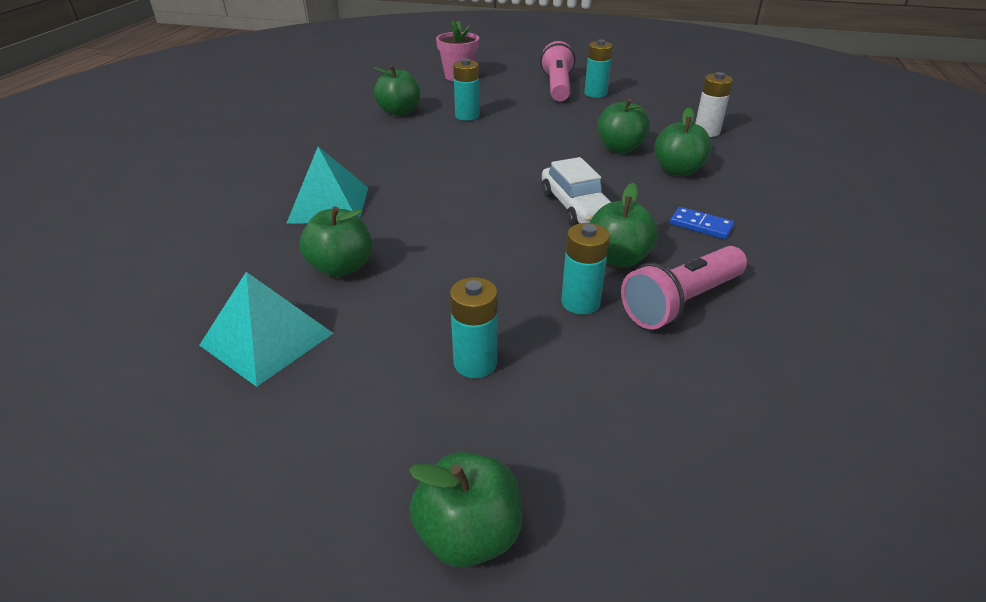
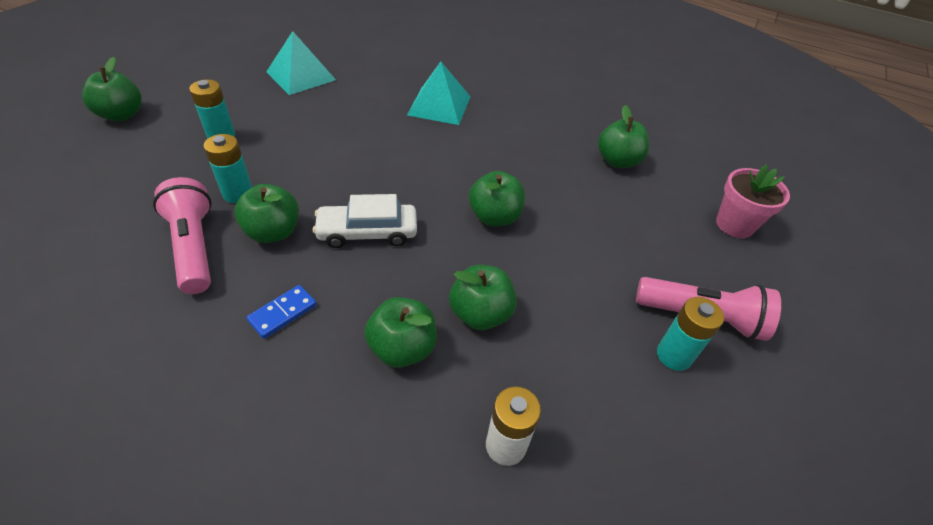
camera: 100 degrees right, 10 degrees up
green apple [300,207,372,277] -> green apple moved to [469,171,525,226]
turquoise battery [453,59,480,121] -> none

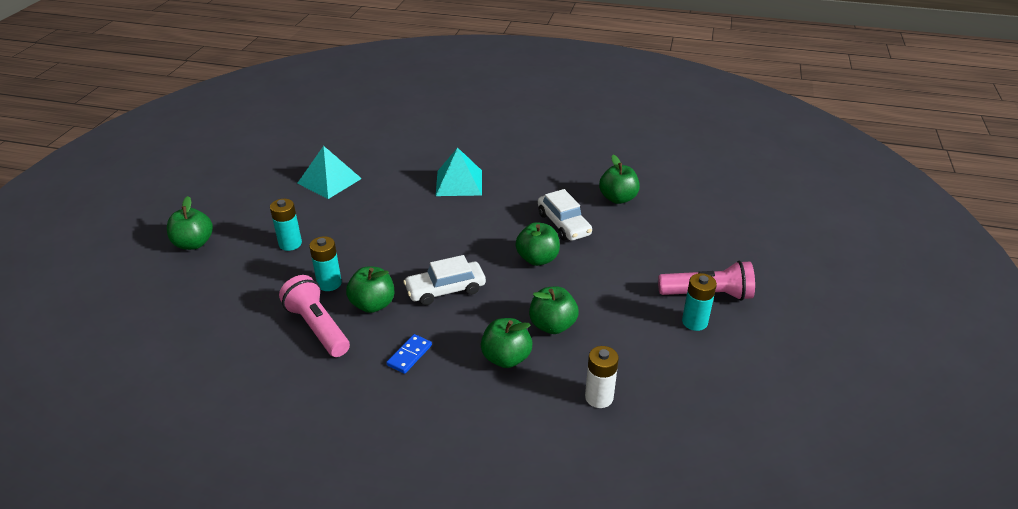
camera: 10 degrees left, 10 degrees down
pink flower pot [716,165,790,238] -> none
none -> white car [538,189,592,241]

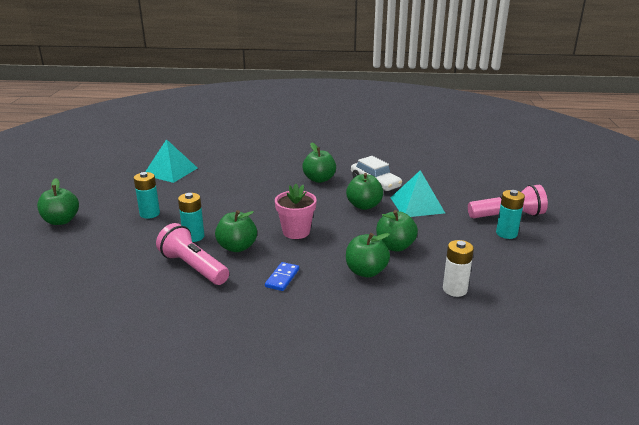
camera: 10 degrees left, 10 degrees down
white car [403,255,486,305] -> pink flower pot [275,184,317,239]
turquoise pyramid [436,148,482,196] -> turquoise pyramid moved to [390,170,445,217]
green apple [599,155,640,204] -> green apple moved to [302,142,336,183]

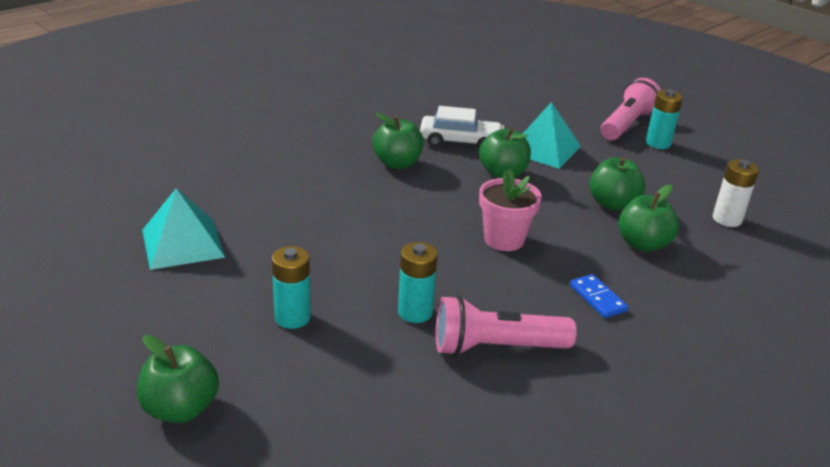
camera: 50 degrees left, 5 degrees up
green apple [215,210,257,252] -> none

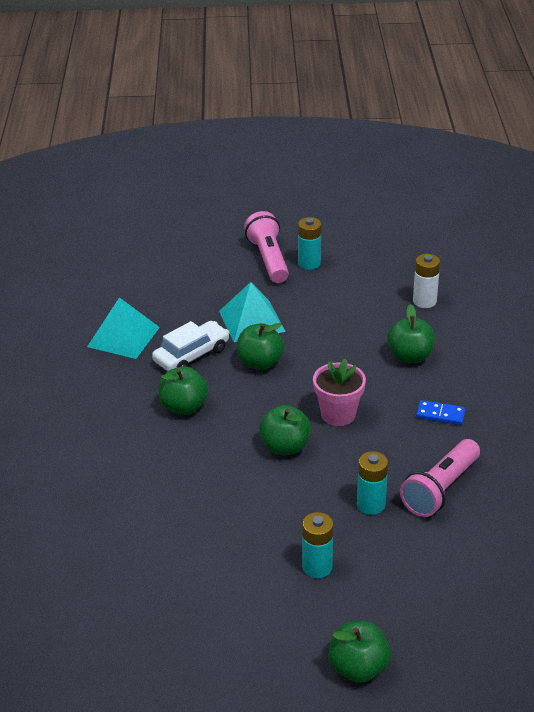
camera: 45 degrees left, 5 degrees up
turquoise pyramid [142,188,225,270] -> turquoise pyramid moved to [87,297,160,359]
green apple [589,157,645,210] -> green apple moved to [259,405,311,455]

